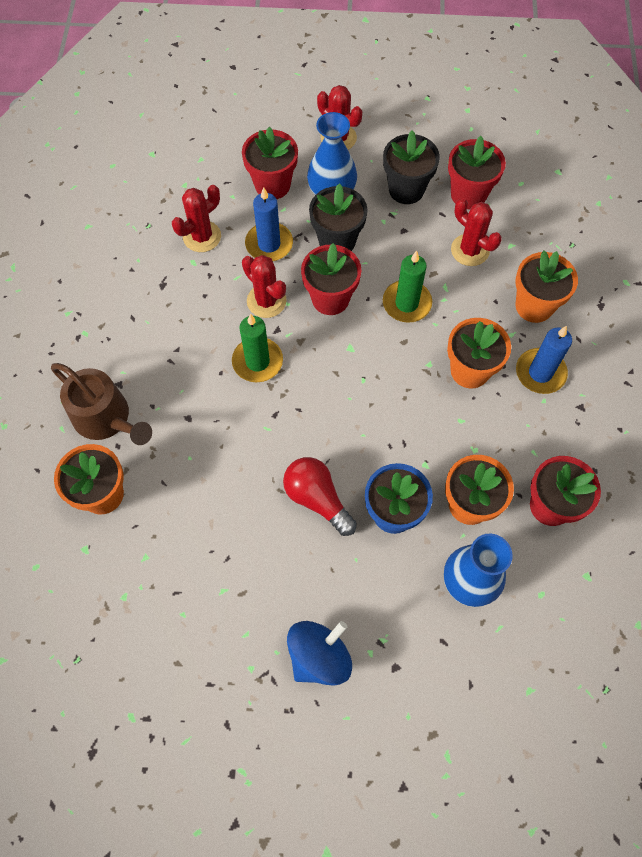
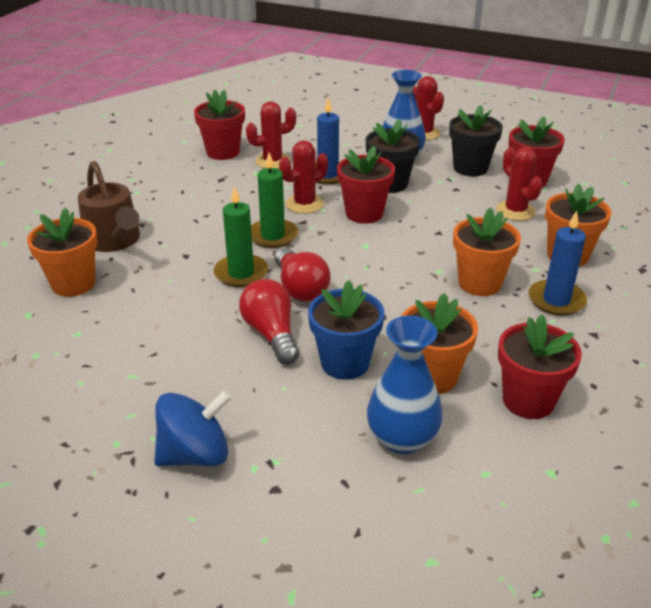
camera: 20 degrees right, 30 degrees down
red flower pot [242,127,298,199] -> red flower pot moved to [194,90,245,160]
red cactus [242,255,287,318] -> red cactus turned 75 degrees clockwise [279,140,328,214]
green candle [383,251,432,323] -> green candle moved to [214,186,268,287]
none -> red light bulb [275,248,331,302]

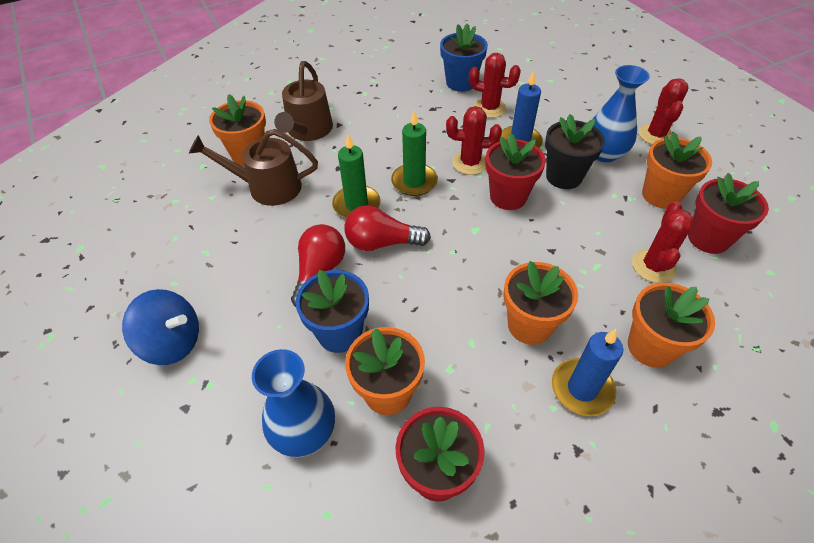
camera: 40 degrees right, 15 degrees up
red flower pot [194,90,245,160] -> blue flower pot [440,23,488,92]
red light bulb [275,248,331,302] -> red light bulb turned 75 degrees clockwise [344,205,431,251]
black flower pot [449,105,503,176] -> orange flower pot [642,132,712,209]
none -> brown watering can [189,129,318,206]

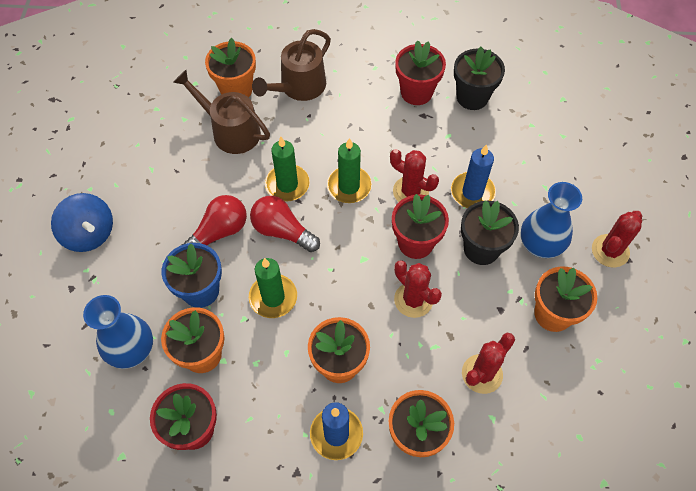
camera: 30 degrees right, 10 degrees up
blue flower pot [440,23,488,92] -> black flower pot [454,47,505,110]
red cactus [469,53,521,118] -> red cactus moved to [394,260,442,318]
red flower pot [688,173,769,254] -> red flower pot moved to [395,40,446,105]
none -> green candle [249,258,297,318]

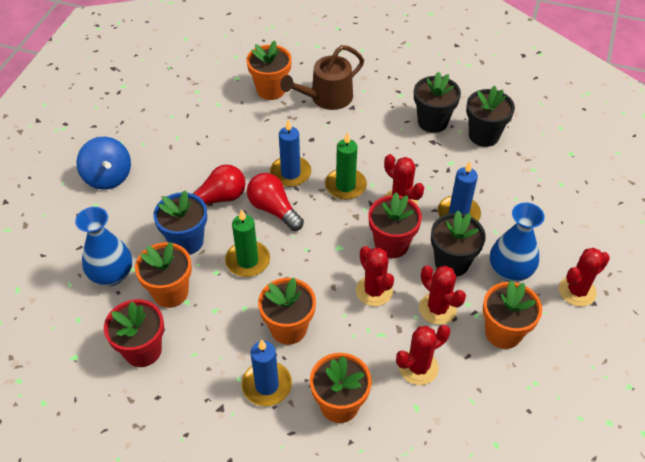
camera: 15 degrees right, 10 degrees down
brown watering can [173,70,270,154] -> none
green candle [265,137,310,202] -> blue candle [270,119,311,187]
red flower pot [395,40,446,105] -> black flower pot [414,72,461,133]
none -> red cactus [419,265,466,325]

